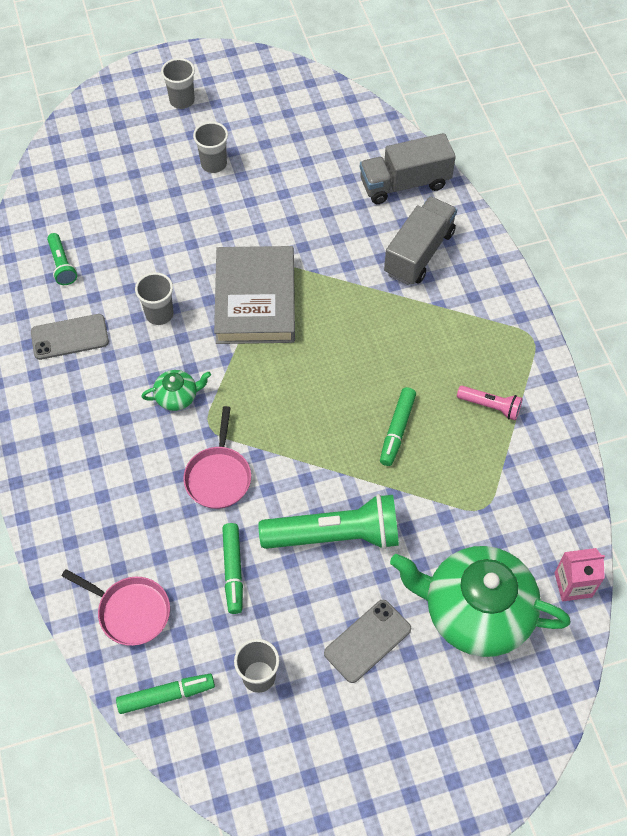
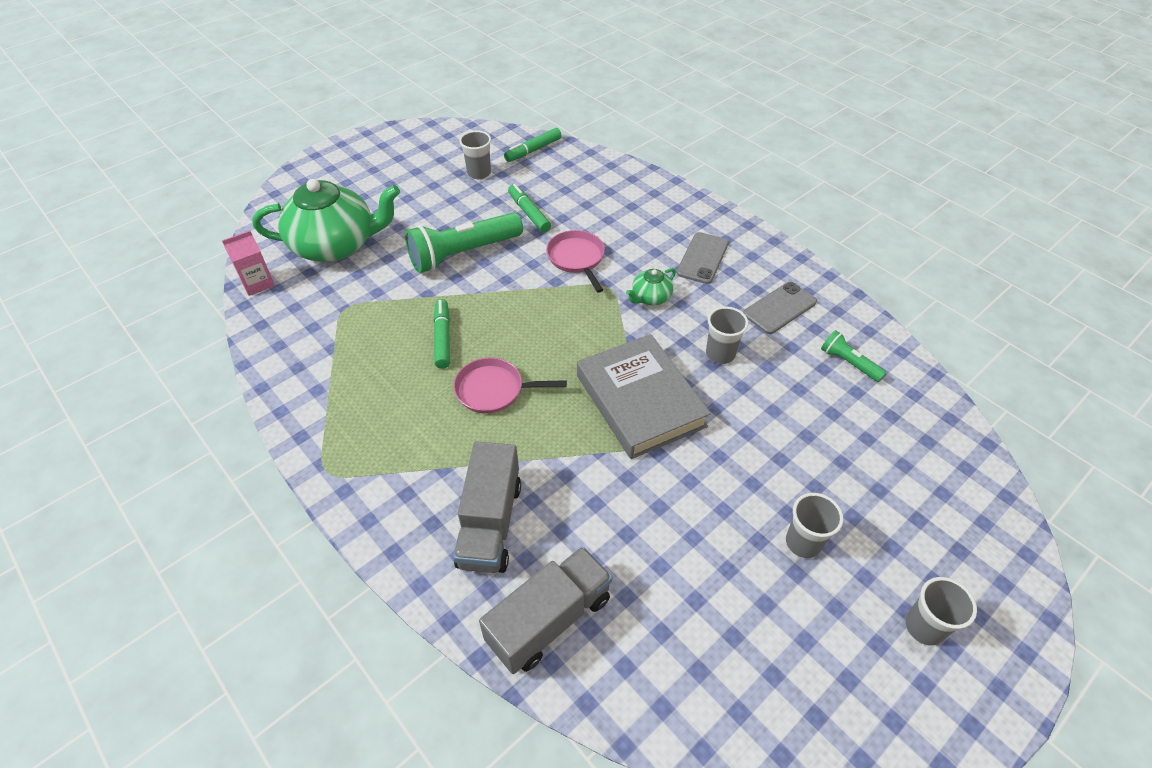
camera: 155 degrees right, 10 degrees down
pink pan [62,569,170,646] -> pink pan moved to [453,357,567,414]
grey phone [324,600,411,683] -> grey phone moved to [677,232,729,284]
pink flashlight [457,386,522,420] -> none

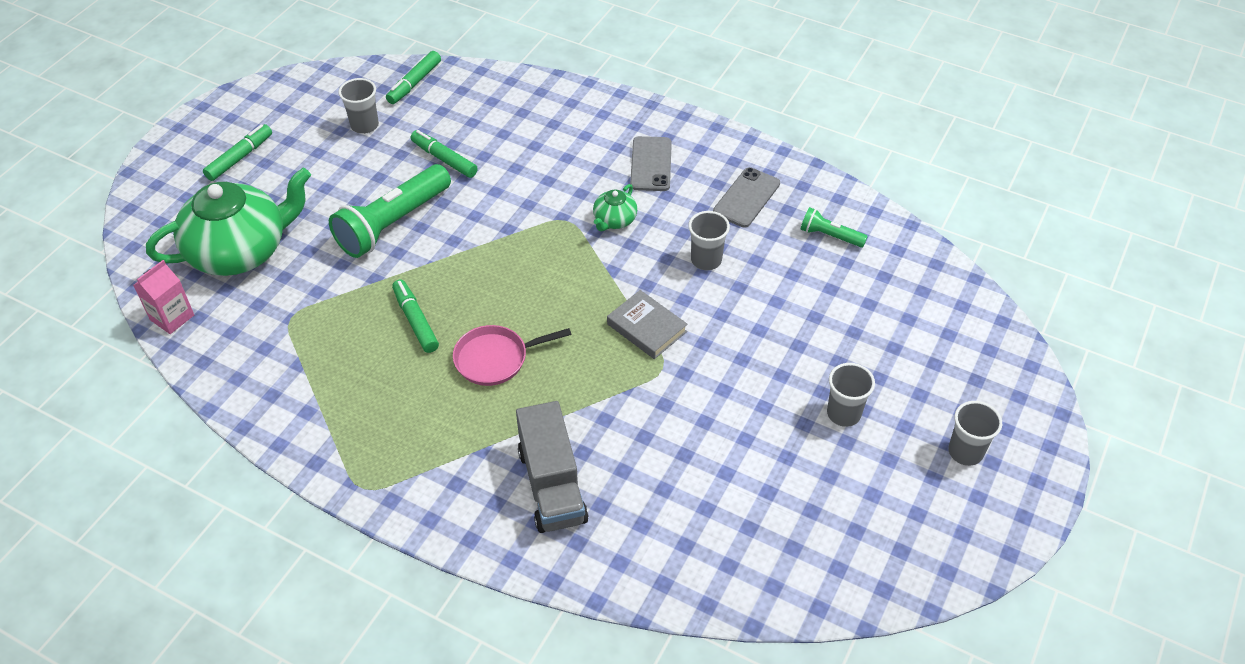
camera: 20 degrees left, 0 degrees up
grey truck [479,546,613,674] -> none
pink pan [546,230,605,293] -> none
grey book [577,334,711,459] -> grey book [607,290,688,359], size x0.54
none -> green marker [203,124,272,181]

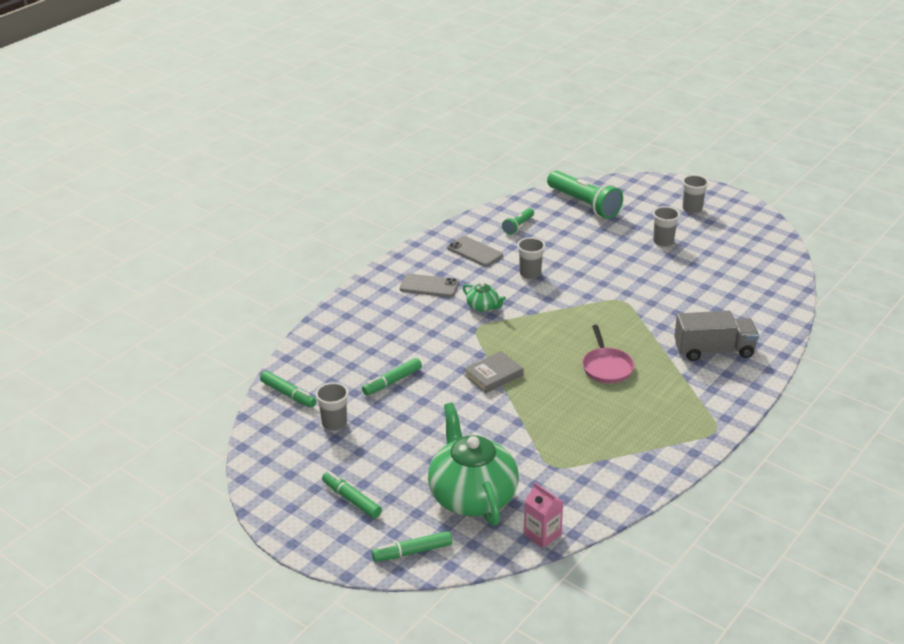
camera: 80 degrees left, 15 degrees down
green flashlight [329,164,451,258] -> green flashlight moved to [547,171,623,219]
green marker [392,280,439,353] -> green marker moved to [372,531,452,562]
grey book [607,290,688,359] -> grey book moved to [464,351,523,393]

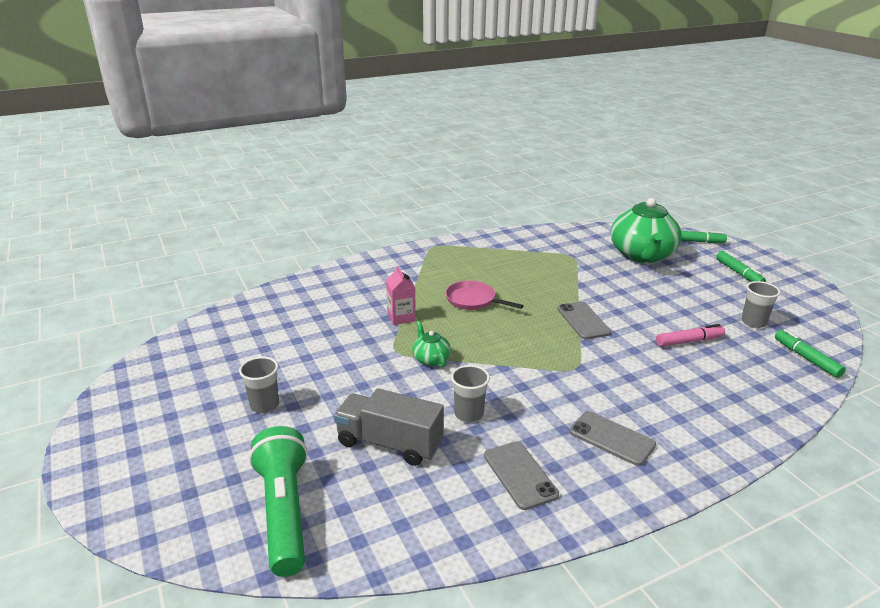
camera: 155 degrees left, 5 degrees down
green marker [362,358,422,395] -> pink marker [656,324,725,347]
green teapot [463,282,506,312] -> green teapot moved to [412,321,451,367]
grey book [464,351,523,393] -> grey phone [557,302,611,339]
green flashlight [502,208,534,235] -> none
pink carton [524,483,563,548] -> pink carton moved to [386,266,416,325]
pink pan [582,325,635,383] -> pink pan turned 75 degrees counterclockwise [445,281,524,310]
grey truck [674,311,759,361] -> grey truck moved to [334,388,444,466]
grey cup [682,175,709,214] -> none

